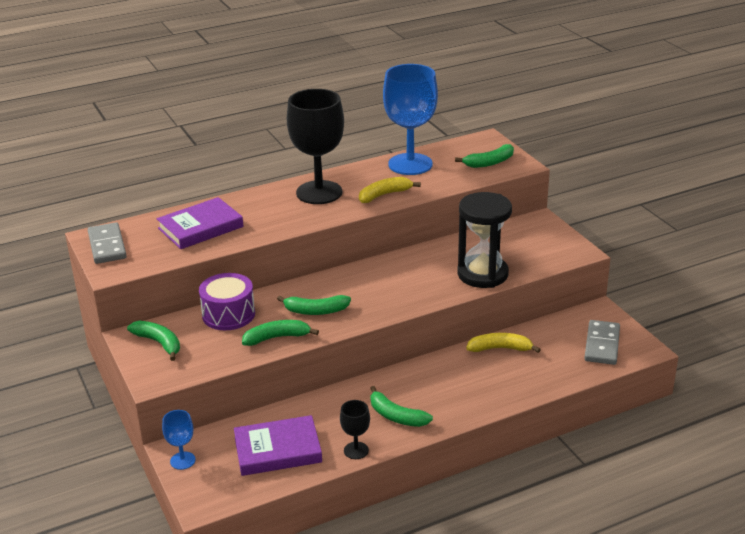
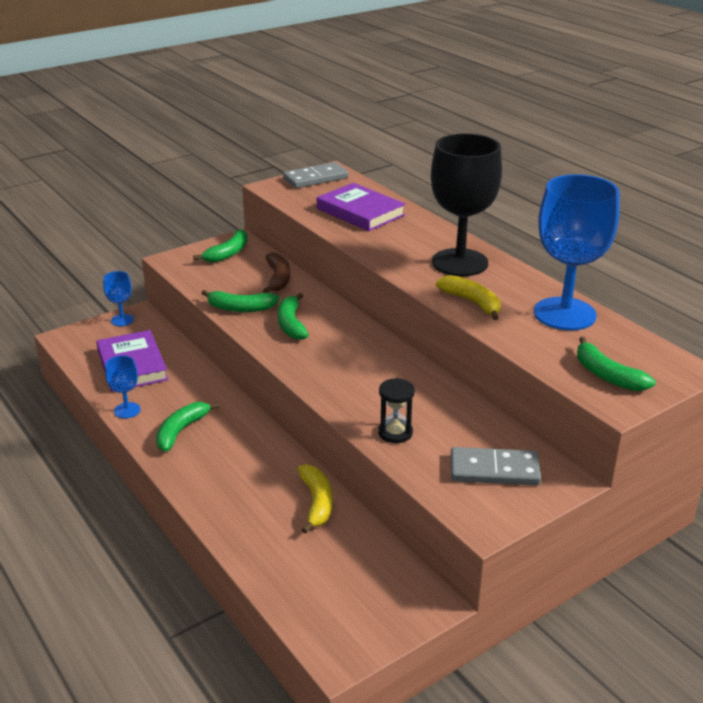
camera: 80 degrees right, 0 degrees up
purple drum [199,273,255,330] -> brown banana [263,252,290,293]
green banana [242,320,319,346] -> green banana turned 120 degrees clockwise [202,290,279,312]
black goblet [340,400,370,459] -> blue goblet [105,356,140,418]
black hourglass [457,192,512,288] -> black hourglass [378,378,415,443], size x0.50
grey domino [584,320,620,365] -> grey domino moved to [451,447,541,485]

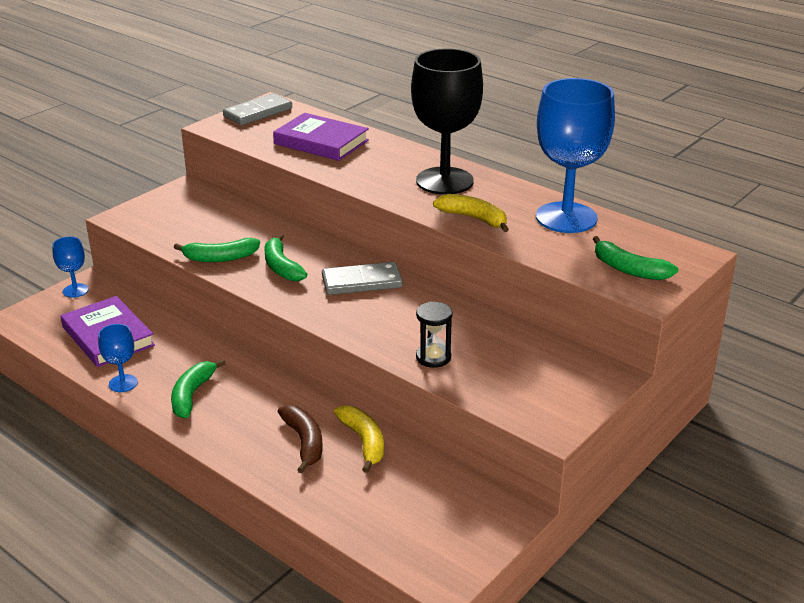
camera: 15 degrees left, 0 degrees up
green banana [193,229,248,263] -> none
brown banana [263,252,290,293] -> brown banana moved to [278,405,322,473]
grey domino [451,447,541,485] -> grey domino moved to [322,262,403,295]

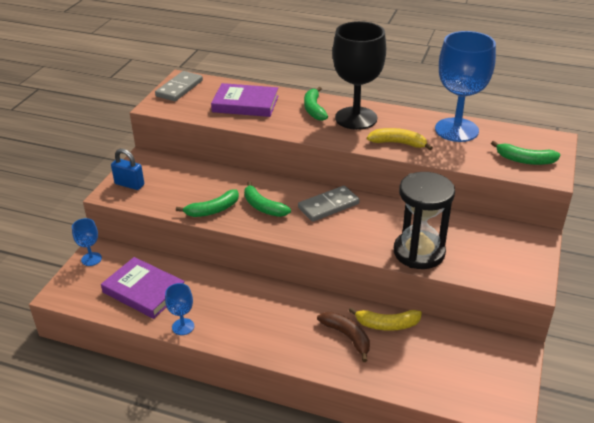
camera: 20 degrees left, 5 degrees up
green banana [171,359,226,418] -> green banana moved to [304,87,328,121]
yellow banana [334,405,384,473] -> yellow banana turned 135 degrees clockwise [349,307,422,331]
black hourglass [416,301,453,368] -> black hourglass [394,172,455,269], size x2.01
none -> blue padlock [111,149,144,190]

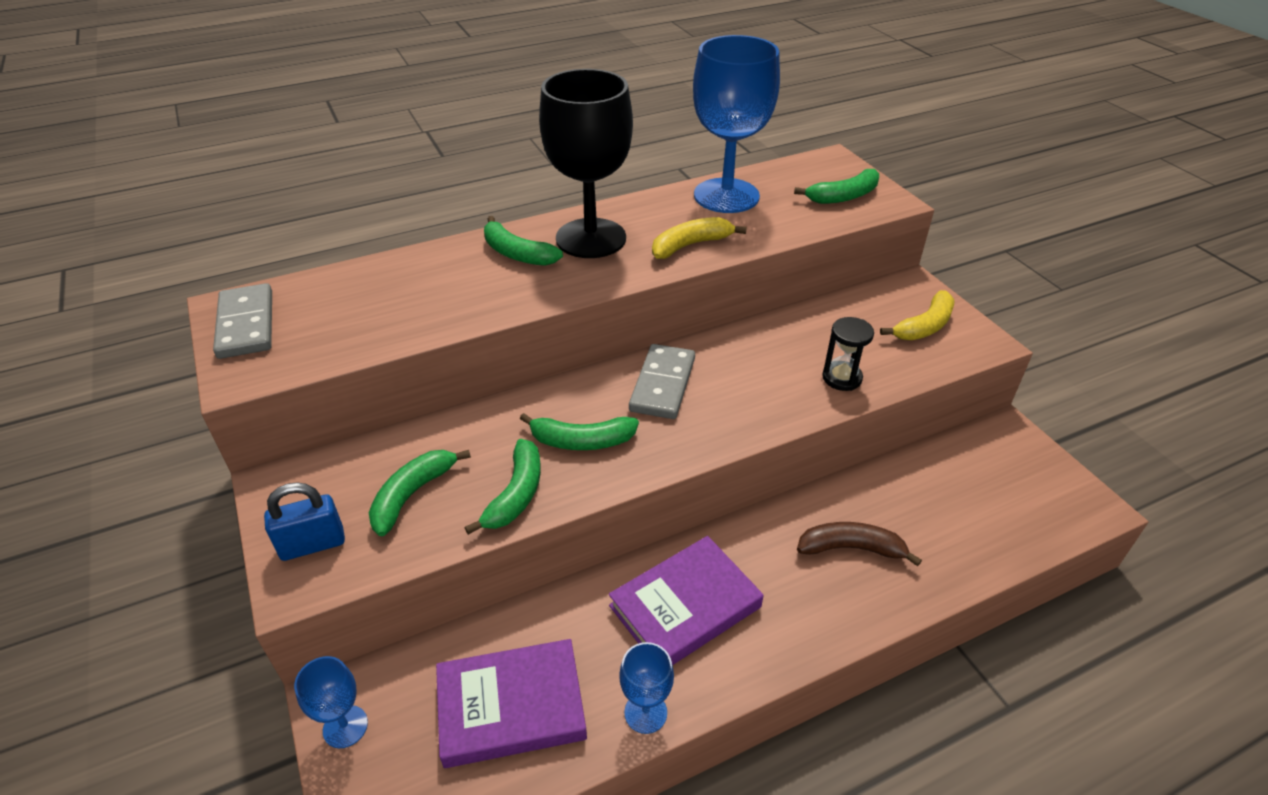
camera: 45 degrees left, 5 degrees up
purple book [211,83,278,117] -> purple book moved to [609,536,763,665]
yellow banana [349,307,422,331] -> yellow banana moved to [880,290,955,340]
black hourglass [394,172,455,269] -> black hourglass [822,317,874,391], size x0.50
none -> green banana [369,450,471,536]

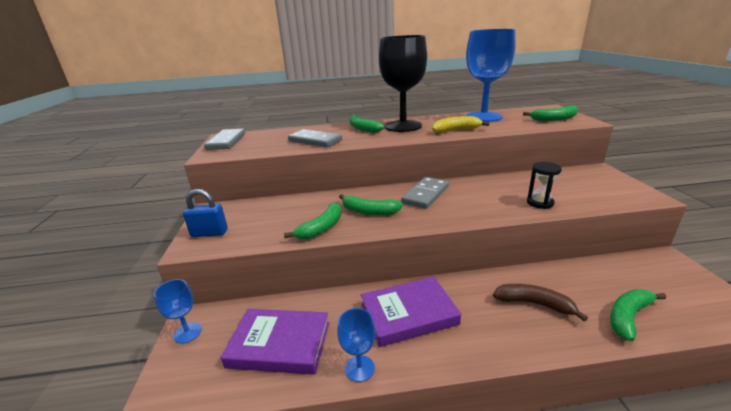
camera: 20 degrees right, 15 degrees down
green banana [369,450,471,536] -> green banana moved to [610,289,666,341]
yellow banana [880,290,955,340] -> none
none -> grey domino [288,129,342,147]

